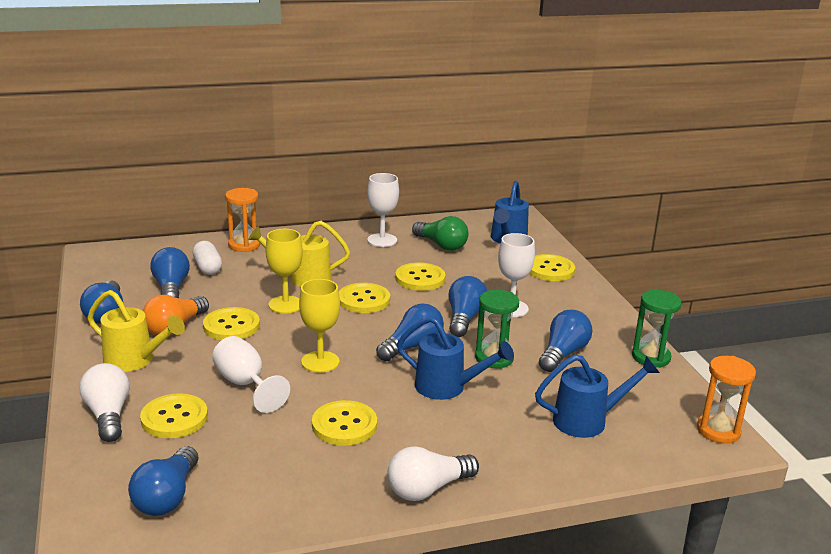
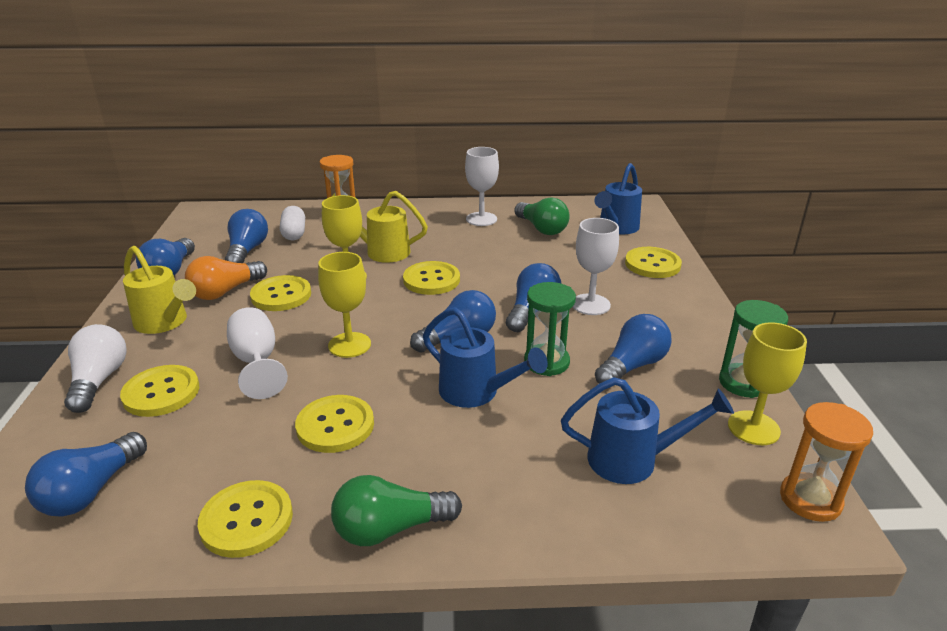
camera: 15 degrees right, 5 degrees up
white light bulb [387,446,479,501] -> green light bulb [331,475,462,546]
yellow button [395,262,446,291] -> yellow button moved to [198,480,293,558]
none -> yellow goblet [728,322,807,445]

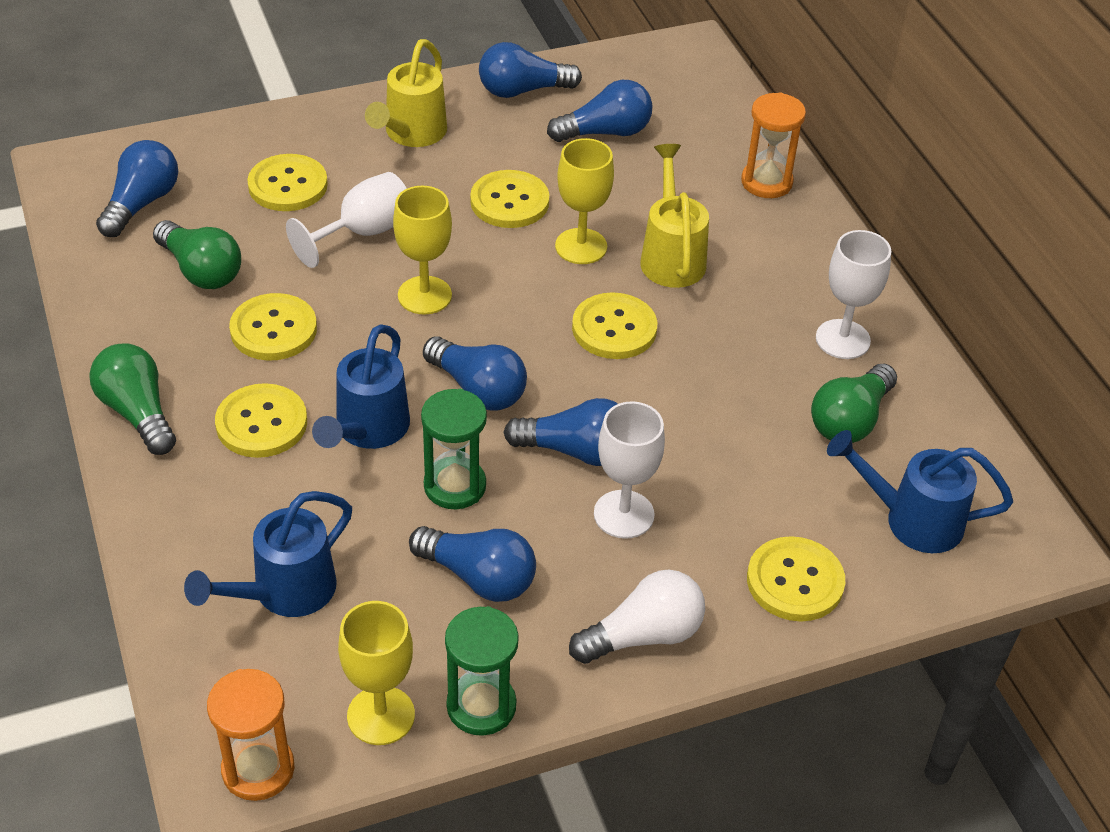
camera: 70 degrees right, 15 degrees up
blue light bulb [25,432,147,517] -> blue light bulb turned 105 degrees clockwise [96,140,178,237]
white light bulb [64,324,127,413] -> white light bulb moved to [569,570,705,664]
orange light bulb [185,256,267,300] -> none
yellow button [198,480,293,558] -> yellow button moved to [215,383,307,458]
white capsule [280,206,305,241] -> none
blue watering can [561,377,734,484] -> blue watering can turned 60 degrees clockwise [184,491,352,617]
none -> green light bulb [153,220,241,289]

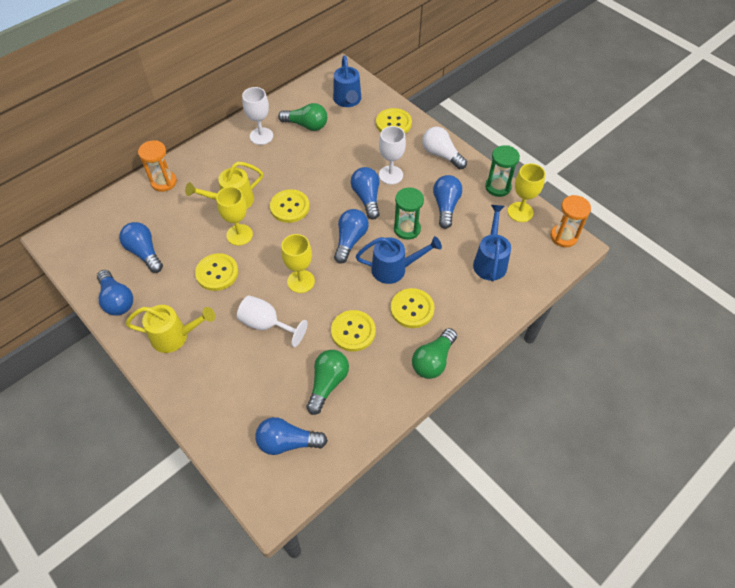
camera: 110 degrees left, 10 degrees up
blue watering can [184,491,352,617] -> blue watering can turned 105 degrees counterclockwise [473,205,511,281]
yellow button [247,154,328,211] -> none

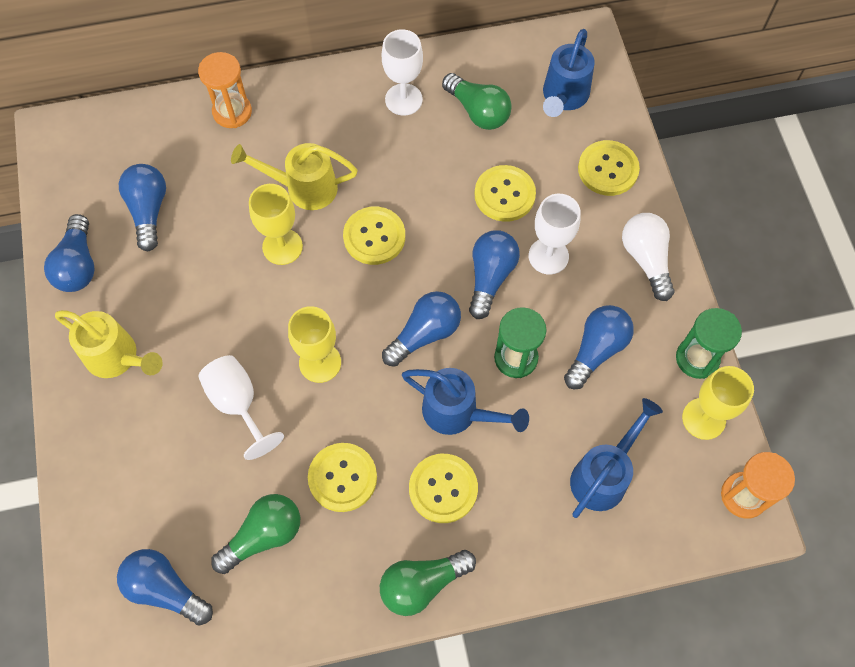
camera: 30 degrees right, 10 degrees up
yellow button [195,253,238,291] -> yellow button moved to [475,165,536,222]

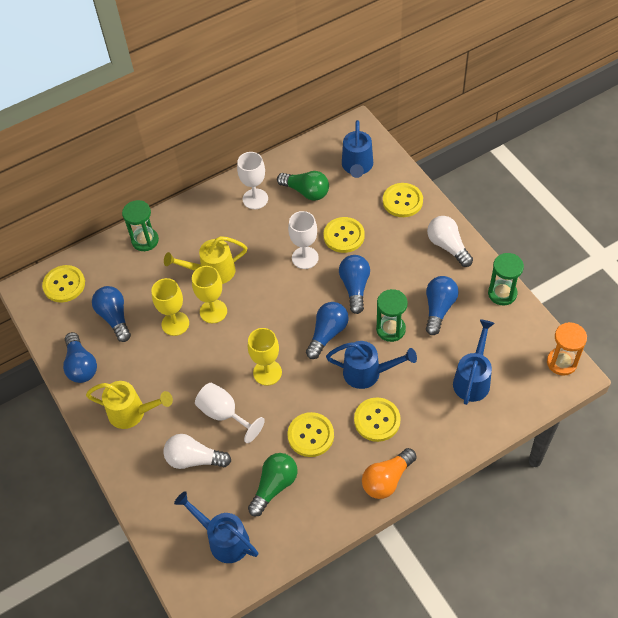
camera: 15 degrees left, 10 degrees down
blue light bulb [117,549,213,626] -> blue watering can [174,491,258,563]
orange hourglass [198,52,252,128] -> green hourglass [122,200,159,251]
yellow button [343,206,405,265] -> yellow button moved to [42,265,85,303]
green light bulb [380,550,476,616] -> orange light bulb [362,448,417,499]
white goblet [529,194,581,274] -> white goblet moved to [288,211,319,269]
yellow goblet [682,366,754,440] -> yellow goblet moved to [151,278,189,336]
none -> white light bulb [163,434,231,469]

